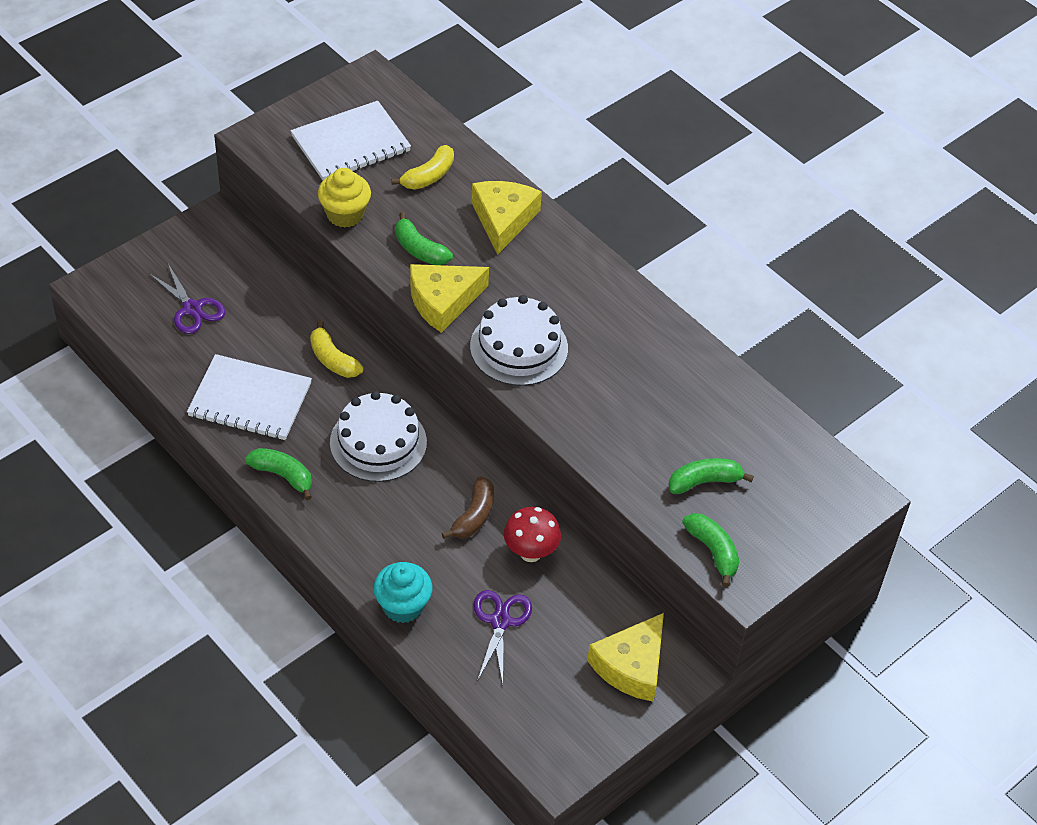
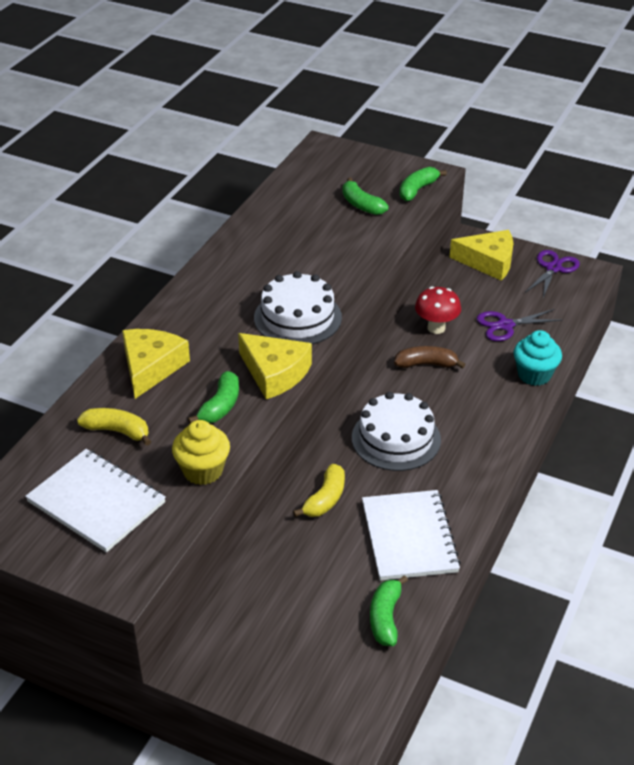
camera: 110 degrees left, 10 degrees down
purple scissors [148,264,225,334] -> purple scissors moved to [525,250,580,298]
green banana [245,448,312,500] -> green banana moved to [370,575,408,646]
yellow cheese [471,181,542,255] -> yellow cheese turned 120 degrees clockwise [122,329,190,399]

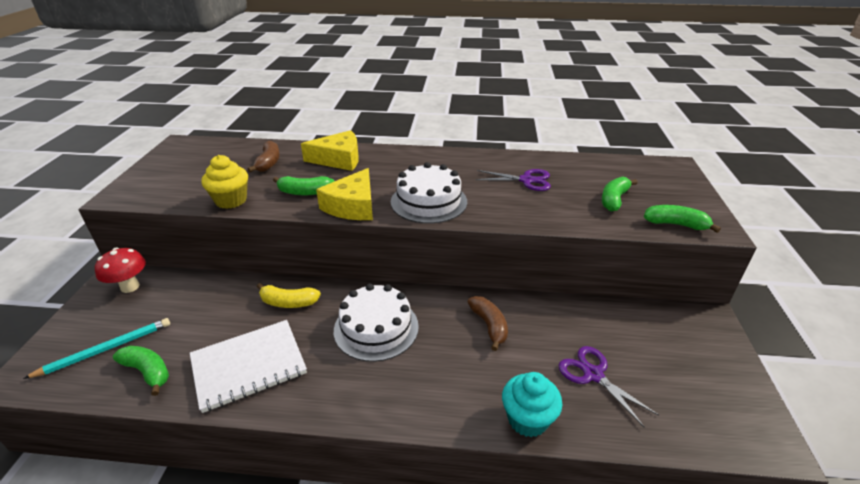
camera: 70 degrees right, 5 degrees down
white notebook [25,449,166,553] -> none
yellow banana [77,408,151,446] -> brown banana [248,141,280,172]
green banana [370,575,408,646] -> green banana turned 45 degrees clockwise [113,346,169,396]
red mushroom [415,286,461,334] -> red mushroom moved to [95,248,146,293]
yellow cheese [449,230,513,281] -> none
purple scissors [525,250,580,298] -> purple scissors moved to [475,169,551,191]
none -> turquoise pencil [23,318,170,379]

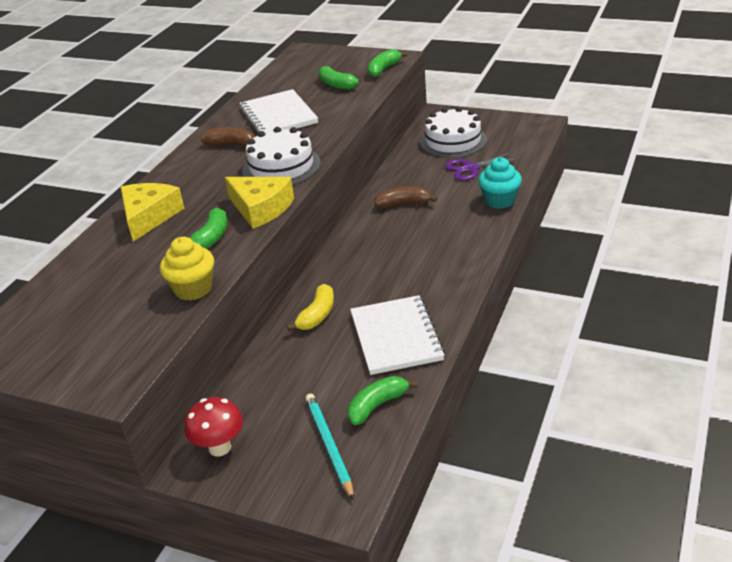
camera: 70 degrees left, 0 degrees up
brown banana [248,141,280,172] -> brown banana moved to [201,127,255,147]
white cake [334,284,419,362] -> white cake moved to [420,107,487,158]
purple scissors [475,169,551,191] -> white notebook [239,89,318,132]

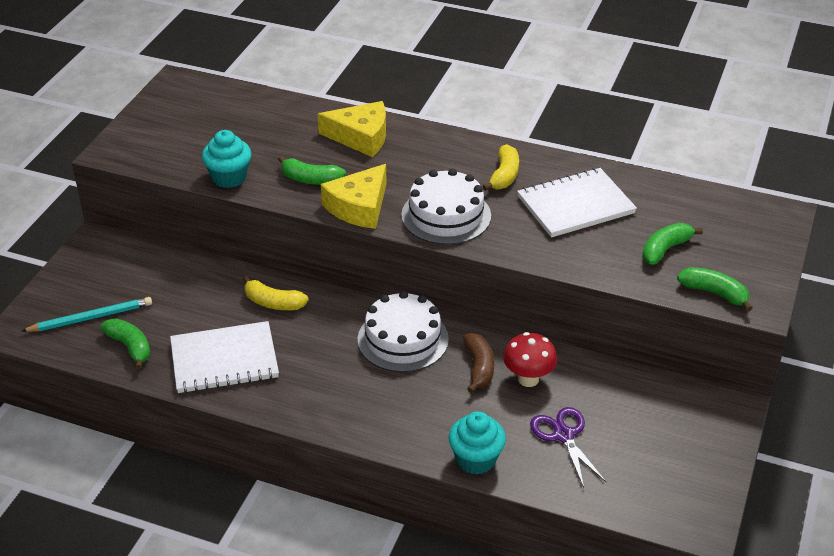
camera: 85 degrees right, 5 degrees up
yellow cupcake [160,237,214,301] -> turquoise cupcake [202,130,252,188]
red mushroom [184,397,243,456] -> red mushroom moved to [503,332,557,387]
brown banana [201,127,255,147] -> yellow banana [483,144,519,191]
white cake [420,107,487,158] -> white cake moved to [358,291,449,372]

